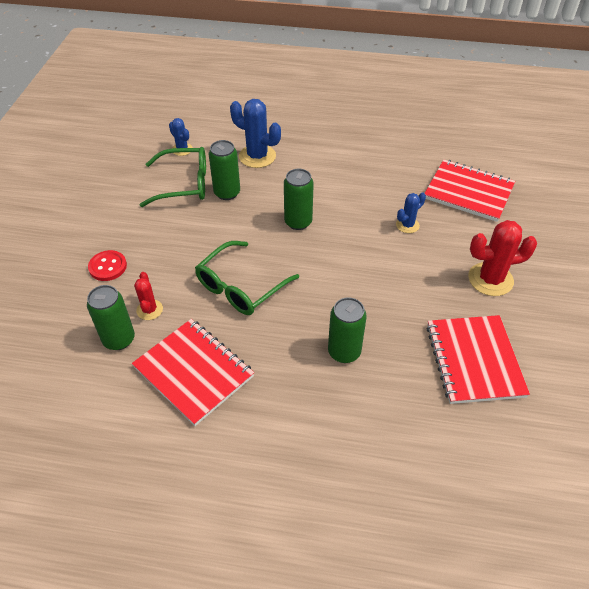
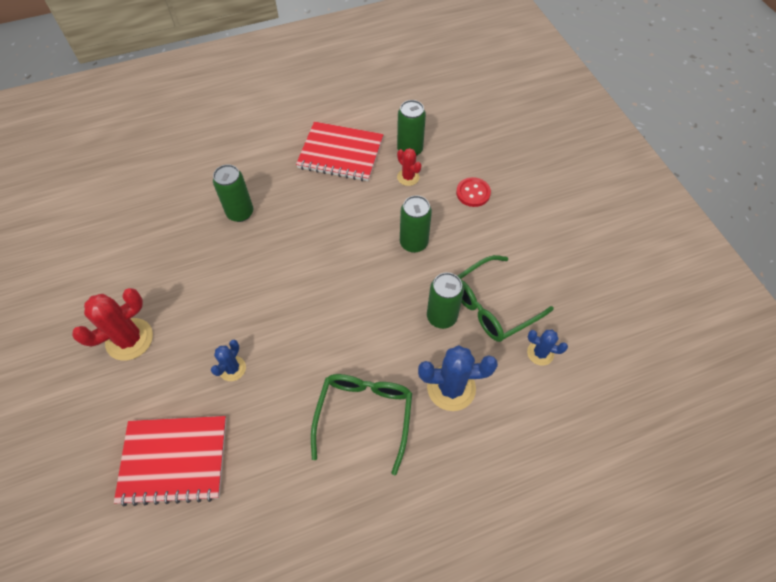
camera: 150 degrees right, 10 degrees up
green glasses [195,241,299,315] -> green glasses moved to [311,374,412,475]
green can [284,169,314,230] -> green can moved to [400,195,432,253]
red notebook [426,315,530,404] -> none

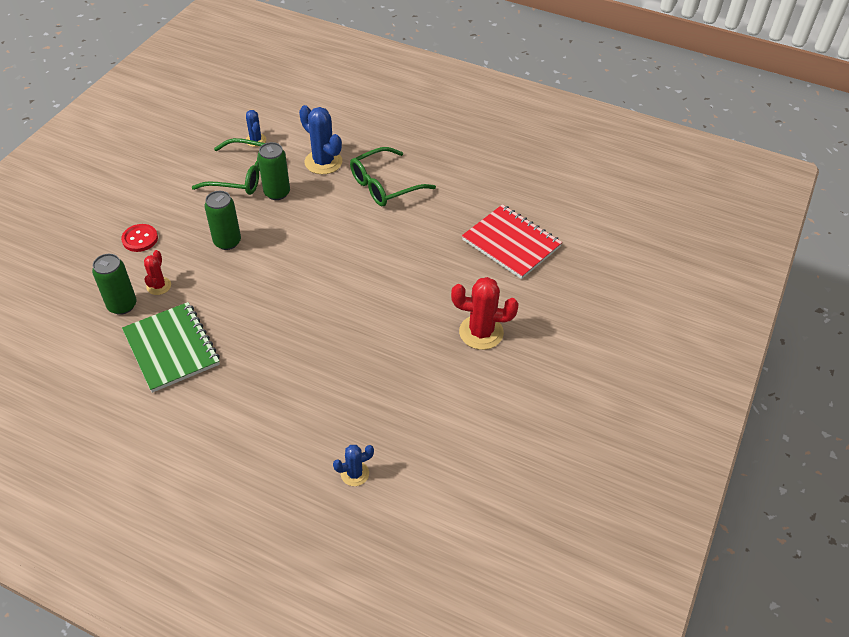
camera: 135 degrees left, 10 degrees down
blue cactus [211,340,246,381] -> blue cactus moved to [333,445,374,486]
green can [213,164,253,222] -> none
red notebook [296,122,384,181] -> green notebook [122,302,220,393]

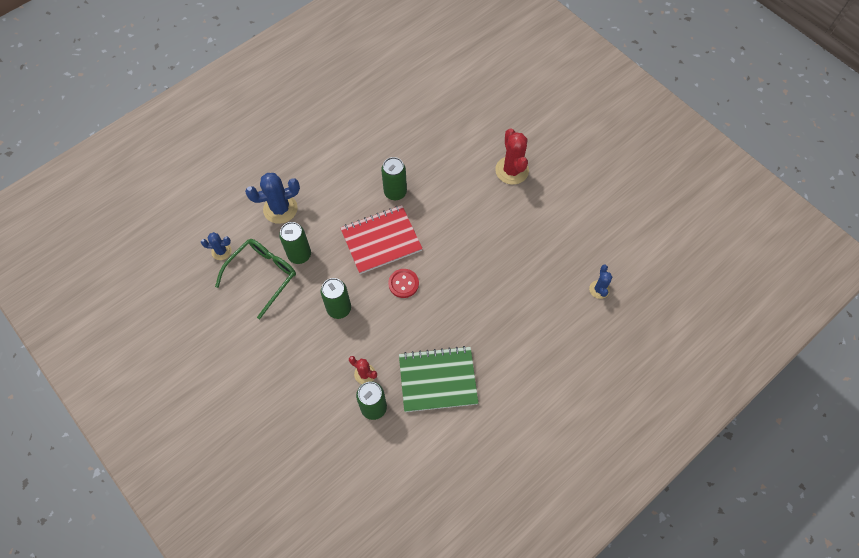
camera: 65 degrees left, 15 degrees up
red button [121,224,158,252] -> red button moved to [388,269,419,298]
green glasses [350,147,436,206] -> none
red cactus [451,277,519,350] -> red cactus turned 45 degrees counterclockwise [495,128,529,185]
red notebook [462,204,562,279] -> red notebook moved to [340,205,423,274]
none -> green can [381,157,407,200]

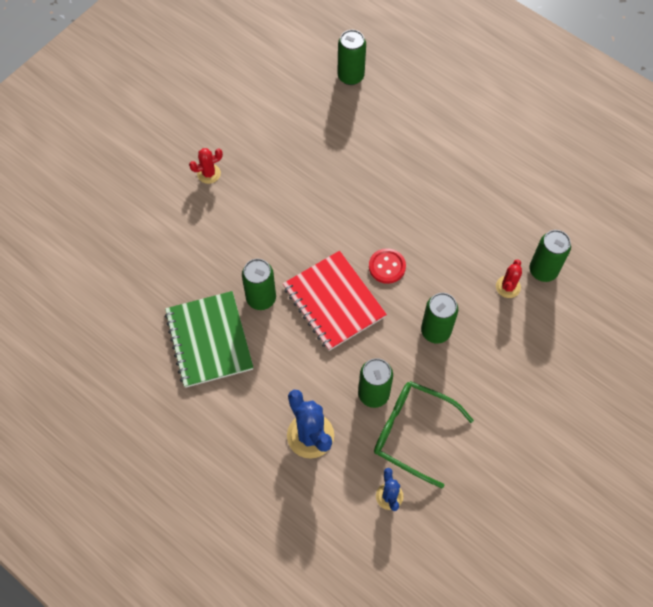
camera: 100 degrees left, 0 degrees up
green notebook [399,346,478,412] -> green notebook moved to [165,291,254,388]
red cactus [495,128,529,185] -> red cactus [189,148,223,184], size x0.57
blue cactus [589,265,612,299] -> green can [338,30,366,85]

